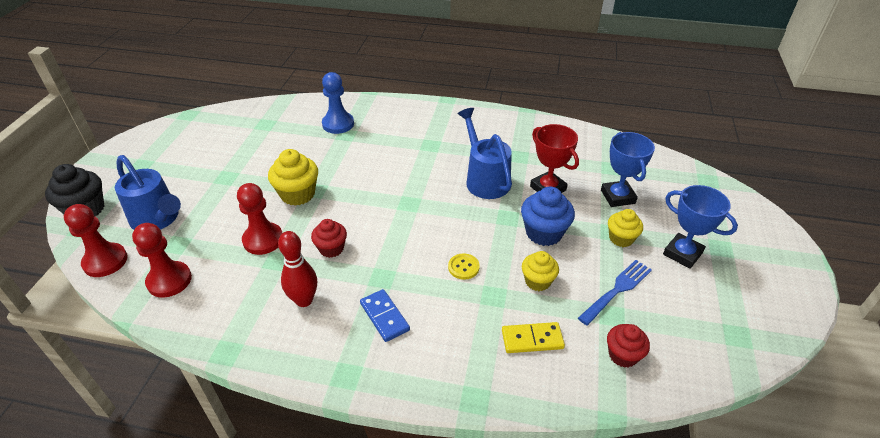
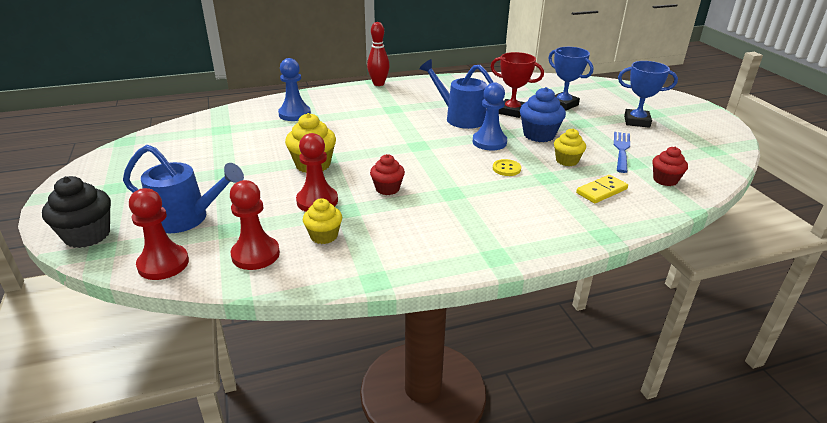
camera: 30 degrees left, 10 degrees down
red bowling pin [278,231,317,307] -> red bowling pin moved to [367,22,390,86]
blue domino [360,289,410,342] -> none
yellow cupcake [608,209,643,247] -> yellow cupcake moved to [303,198,342,244]
none -> blue pawn [473,82,507,151]

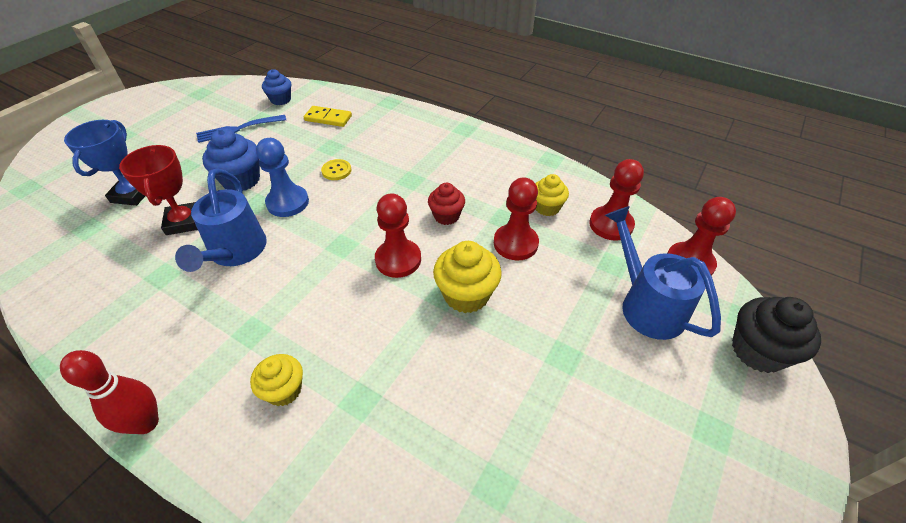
camera: 130 degrees left, 15 degrees up
blue pawn [278,58,311,121] -> none
yellow cupcake [554,128,586,166] -> yellow cupcake moved to [250,354,303,406]
blue trophy [618,61,678,128] -> none
red cupcake [652,147,688,186] -> blue cupcake [262,69,291,105]
none -> red pawn [375,193,421,278]

